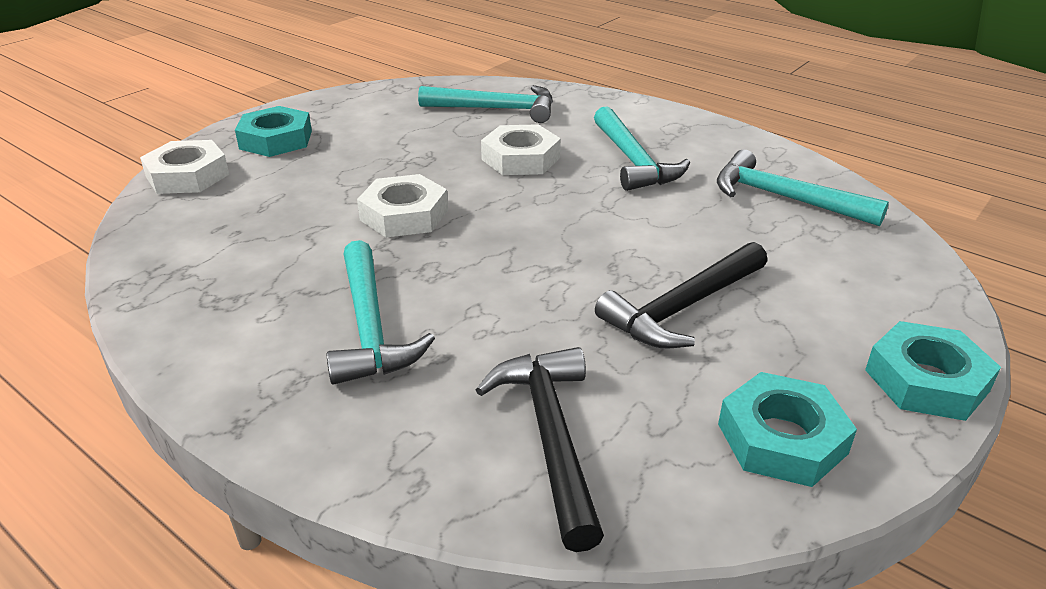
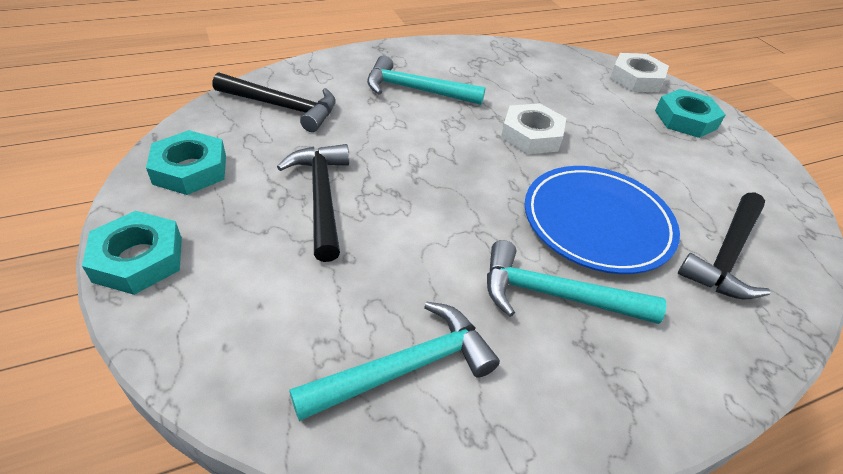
camera: 115 degrees right, 10 degrees up
turquoise hammer [418,85,553,123] -> black hammer [678,192,771,299]
white nut [481,124,561,175] -> blue plate [525,166,680,274]

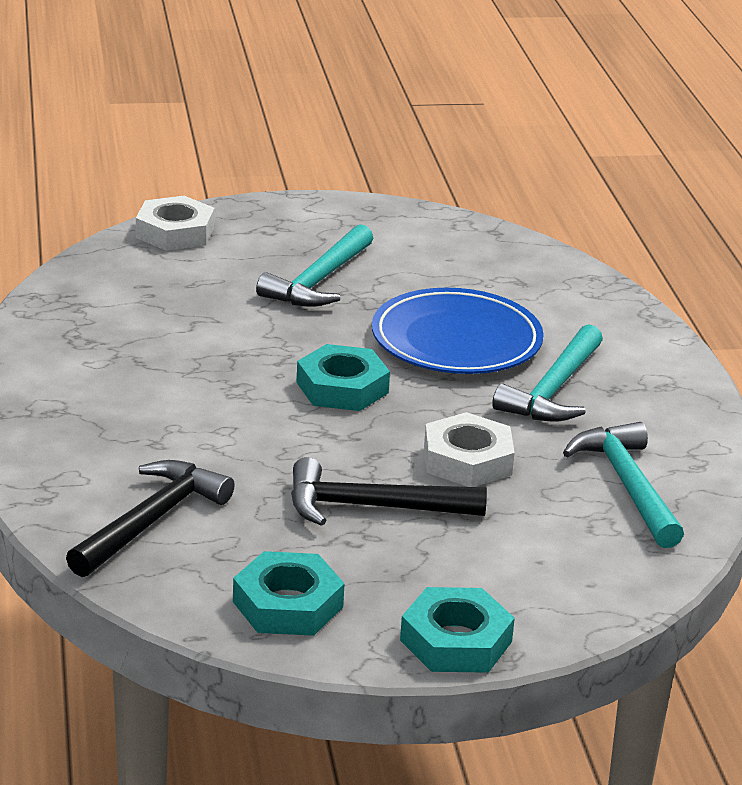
camera: 75 degrees left, 15 degrees down
turquoise hammer [367,55,485,105] -> turquoise hammer moved to [256,224,373,307]
white nut [501,103,566,155] -> white nut moved to [424,412,515,487]
turquoise nut [655,89,726,138] -> turquoise nut moved to [296,344,390,411]
black hammer [678,192,771,299] -> none

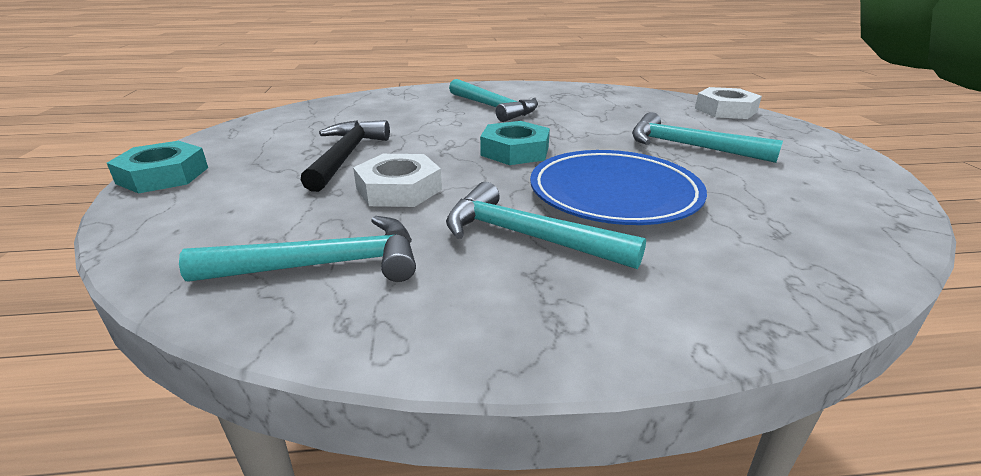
camera: 95 degrees right, 0 degrees up
black hammer [66,460,235,577] -> none
turquoise nut [233,551,345,636] -> none
none -> turquoise hammer [449,79,538,122]

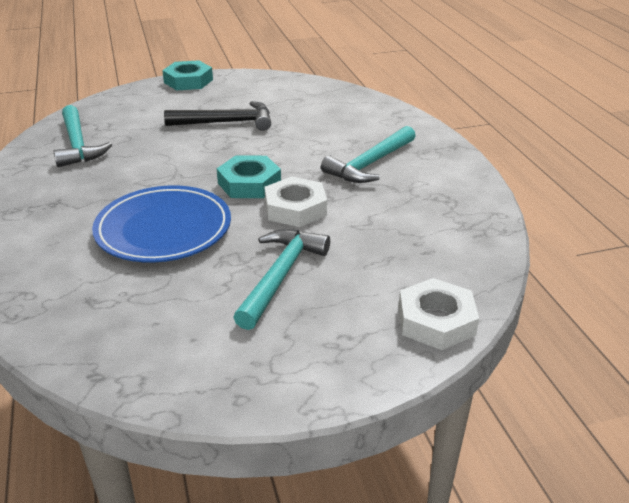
camera: 80 degrees right, 5 degrees up
white nut [353,154,442,207] -> white nut moved to [265,176,327,227]
turquoise hammer [446,182,646,269] -> none

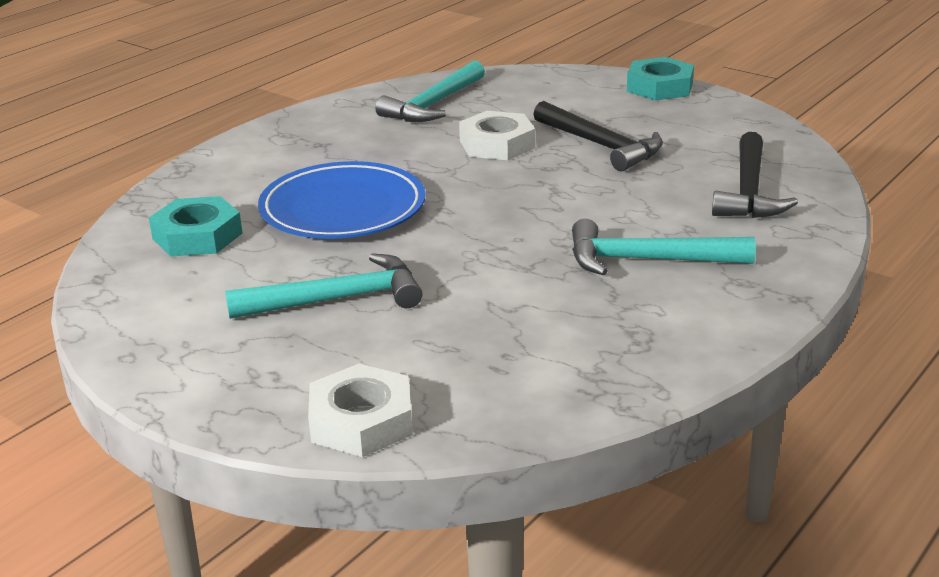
camera: 55 degrees right, 5 degrees down
turquoise nut [217,155,281,198] -> turquoise nut moved to [149,196,242,257]
white nut [265,176,327,227] -> white nut moved to [459,111,535,160]
none -> black hammer [712,132,798,218]

